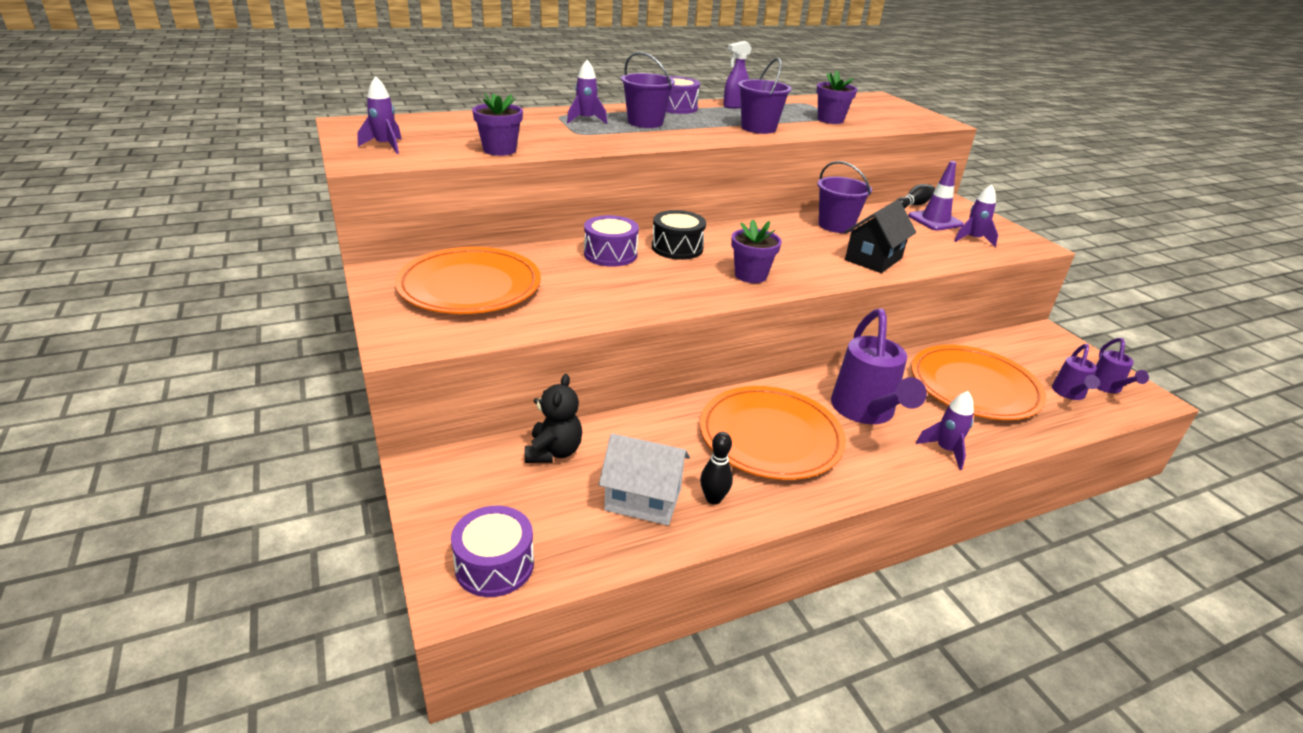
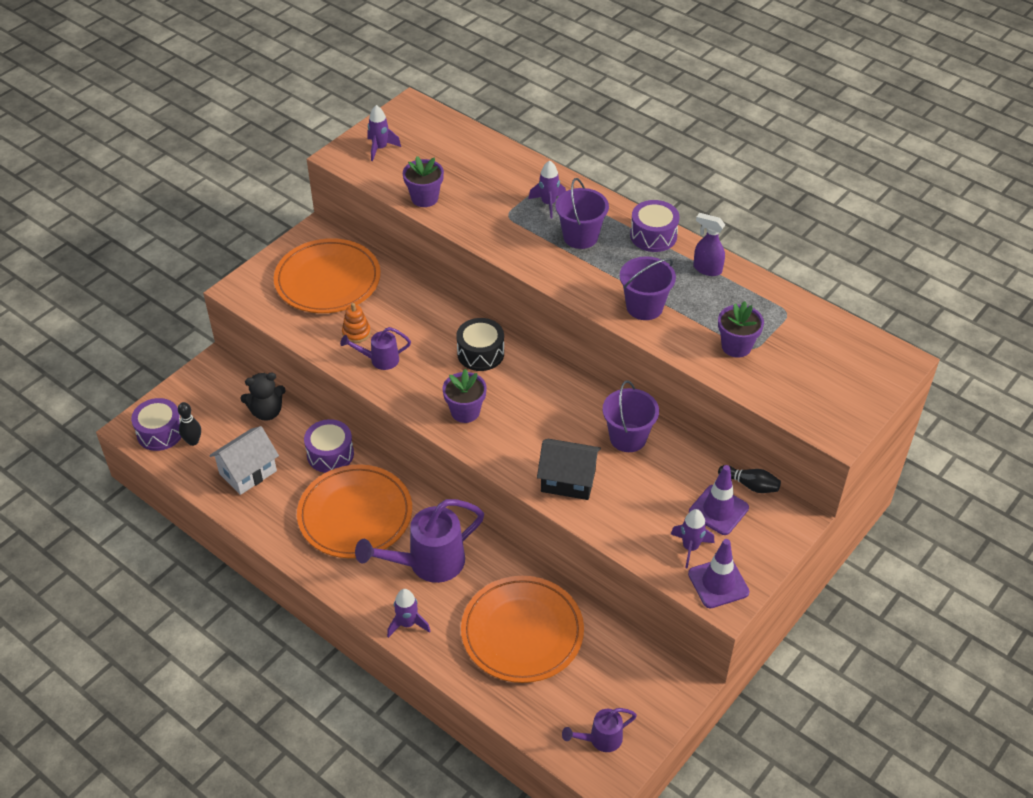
camera: 65 degrees right, 15 degrees up
purple drum [584,215,639,267] -> purple drum moved to [304,419,354,473]
white house [599,433,690,525] -> white house turned 60 degrees clockwise [209,426,279,495]
black bowling pin [700,432,733,505] -> black bowling pin moved to [178,402,201,446]
purple watering can [1052,344,1100,400] -> purple watering can moved to [340,327,411,370]
none -> orange stacking toy [342,303,371,343]
none -> purple traffic cone [688,539,749,608]

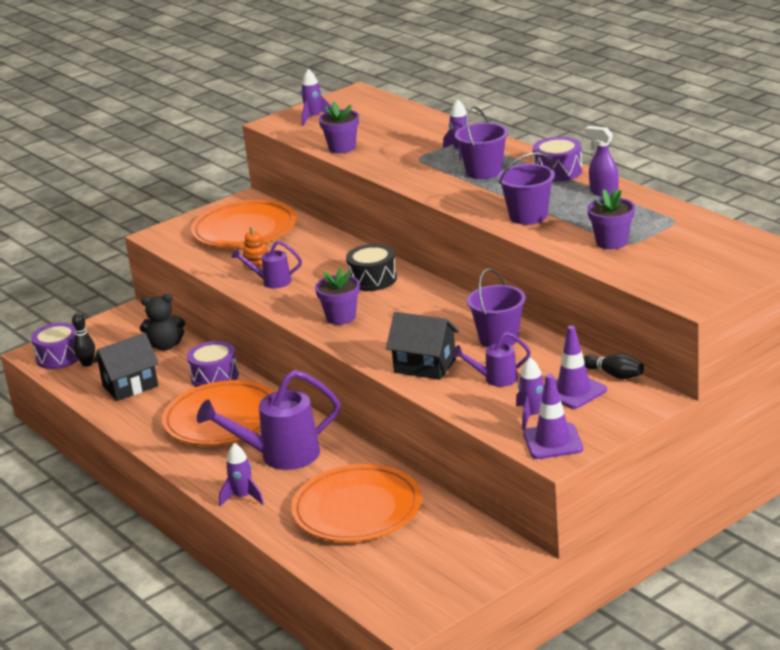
camera: 15 degrees right, 20 degrees down
white house [209,426,279,495] -> black house [93,333,159,401]
purple watering can [562,708,637,752] -> purple watering can moved to [452,332,531,387]

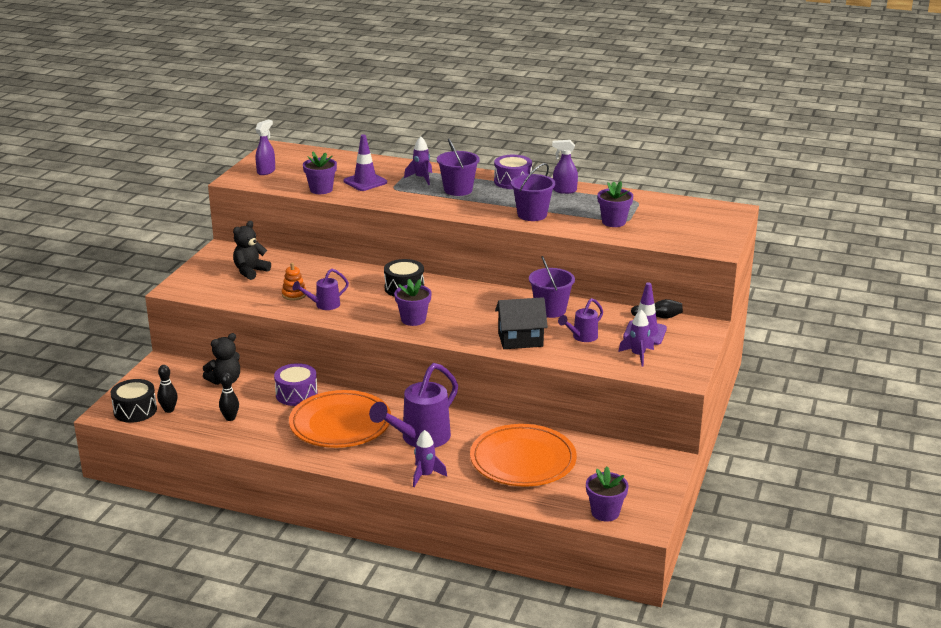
camera: 35 degrees left, 0 degrees up
purple drum [31,323,78,369] -> black drum [110,379,157,423]
black house [93,333,159,401] -> black bowling pin [219,373,239,421]
orange plate [191,200,297,248] -> black teddy bear [233,221,271,280]
purple rocket [301,69,333,126] -> purple spray bottle [255,120,275,175]
purple traffic cone [523,374,583,459] -> purple traffic cone moved to [343,134,387,191]
none -> purple flower pot [586,467,629,521]

